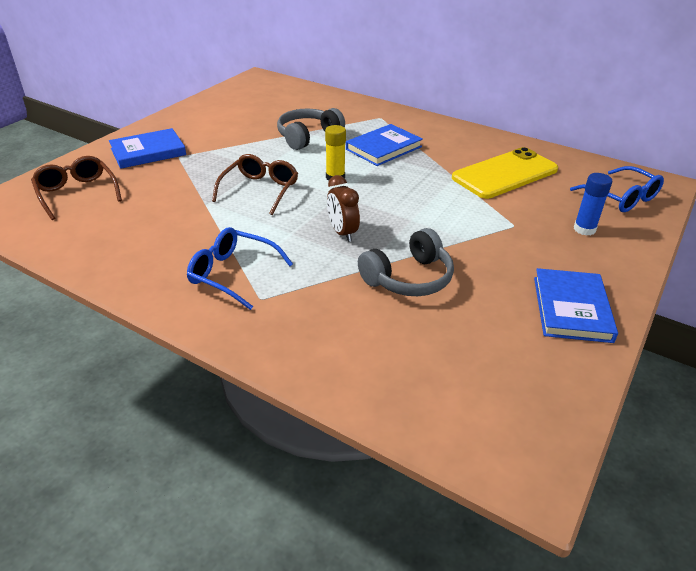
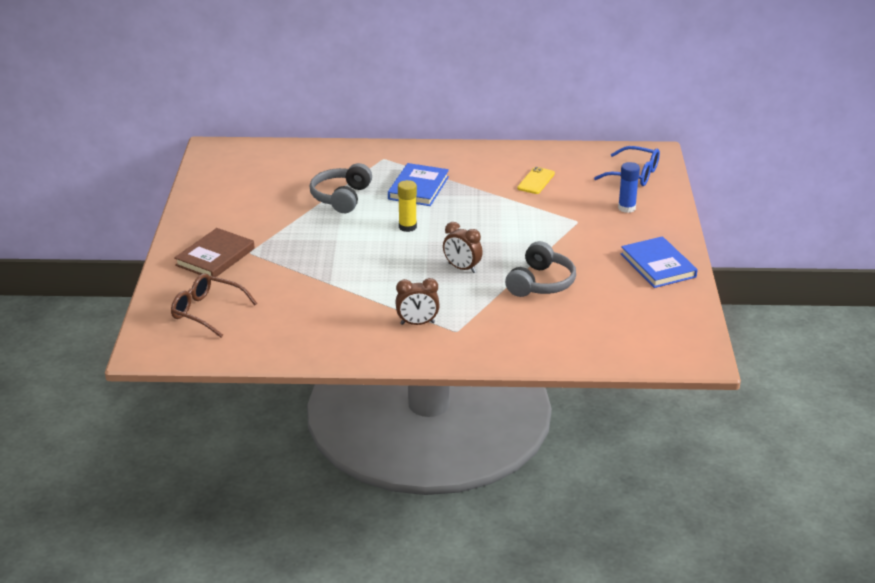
camera: 30 degrees left, 5 degrees down
blue book [109,128,186,169] -> brown book [174,228,255,277]
blue glasses [187,227,293,310] -> brown clock [395,278,440,325]
brown glasses [212,154,298,215] -> none
yellow phone [452,147,558,199] -> yellow phone [517,167,555,194], size x0.50

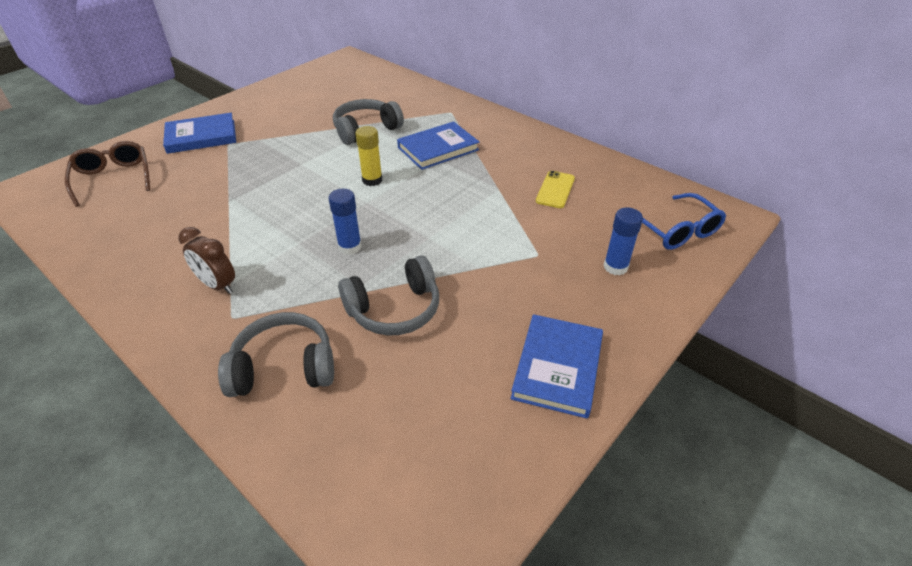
camera: 40 degrees right, 10 degrees up
brown book [174,228,255,277] -> blue book [163,113,236,154]
brown clock [443,222,483,273] -> blue glue stick [329,189,362,255]
yellow phone [517,167,555,194] -> yellow phone turned 45 degrees counterclockwise [536,171,575,208]
none -> grey headphones [218,312,334,397]

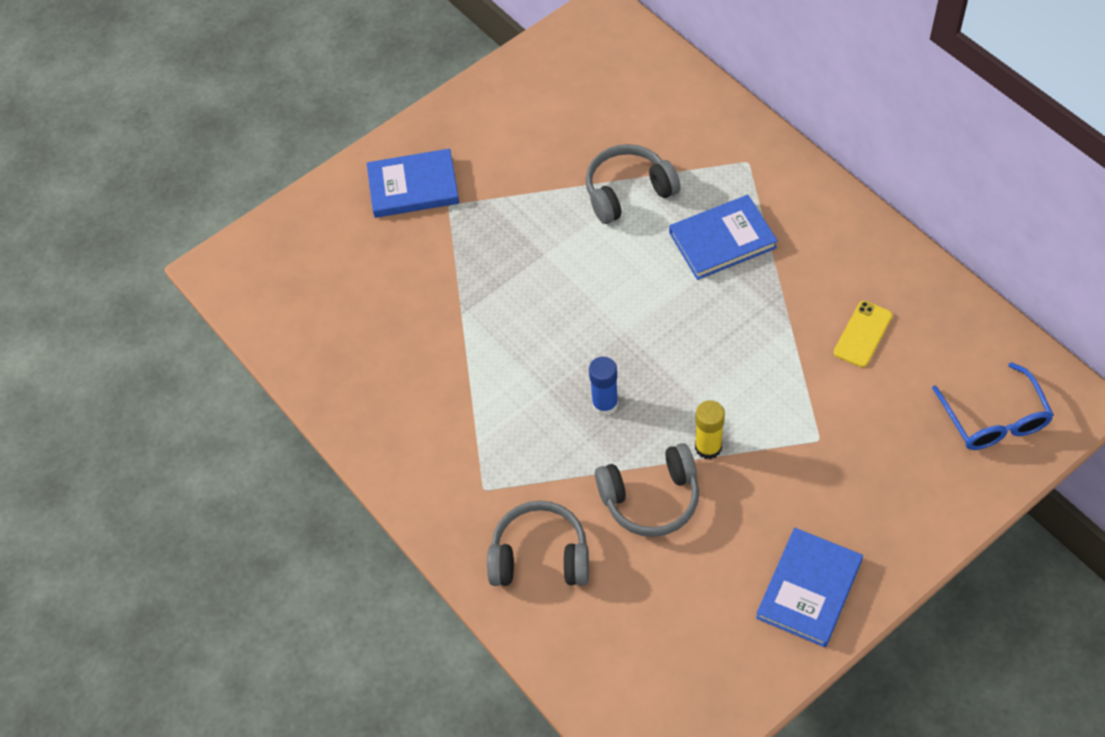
camera: 15 degrees right, 15 degrees up
brown glasses [65,141,150,207] -> none
brown clock [179,227,235,294] -> none
yellow glue stick [355,126,382,186] -> yellow glue stick moved to [695,400,725,459]
blue glue stick [604,208,643,275] -> none

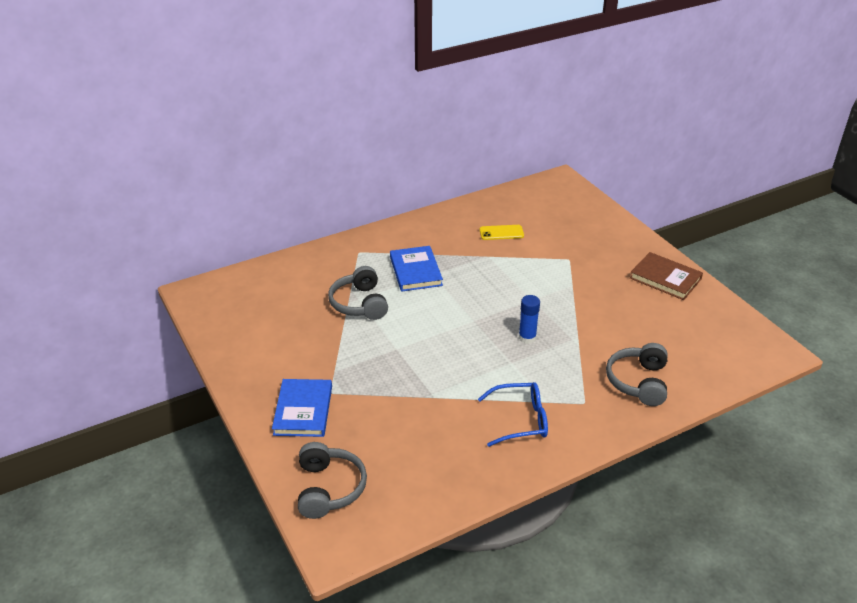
camera: 85 degrees left, 20 degrees down
grey headphones [595,443,699,537] -> grey headphones moved to [298,442,367,519]
yellow glue stick [695,400,725,459] -> none
blue book [756,528,863,647] -> brown book [630,252,703,300]
yellow phone [834,301,893,367] -> yellow phone turned 45 degrees counterclockwise [480,225,524,240]
blue glasses [932,362,1054,450] -> blue glasses moved to [478,382,548,447]

